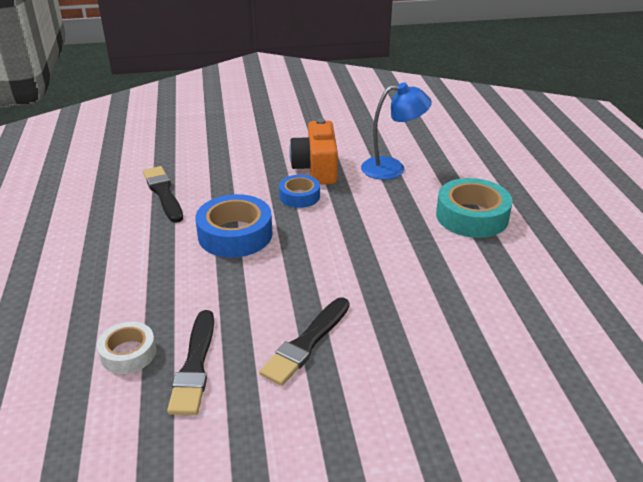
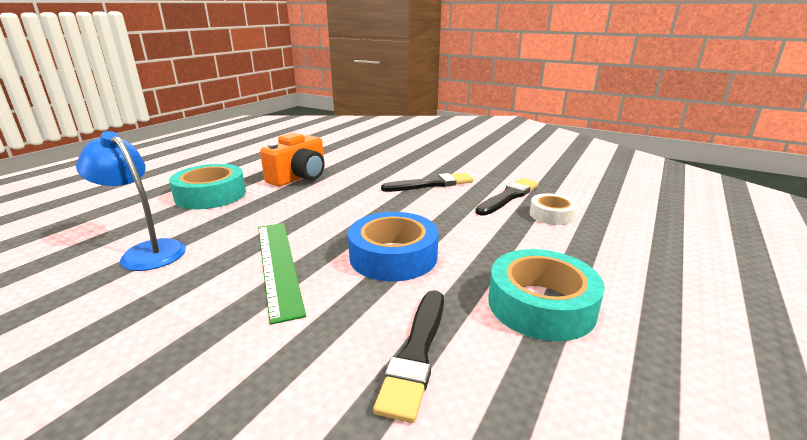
camera: 140 degrees left, 10 degrees down
blue tape [279,175,320,208] -> green ruler [258,223,306,325]
orange camera [289,118,338,184] -> orange camera moved to [260,133,325,187]
none -> turquoise tape [488,249,605,341]

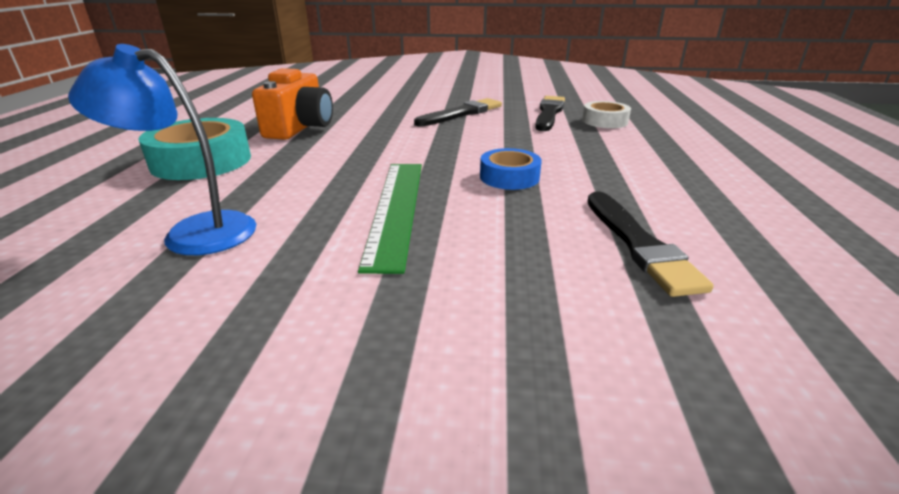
camera: 25 degrees left, 5 degrees up
green ruler [258,223,306,325] -> green ruler turned 45 degrees clockwise [358,164,422,274]
blue tape [348,212,439,281] -> blue tape [480,148,542,190], size x0.59
turquoise tape [488,249,605,341] -> none

